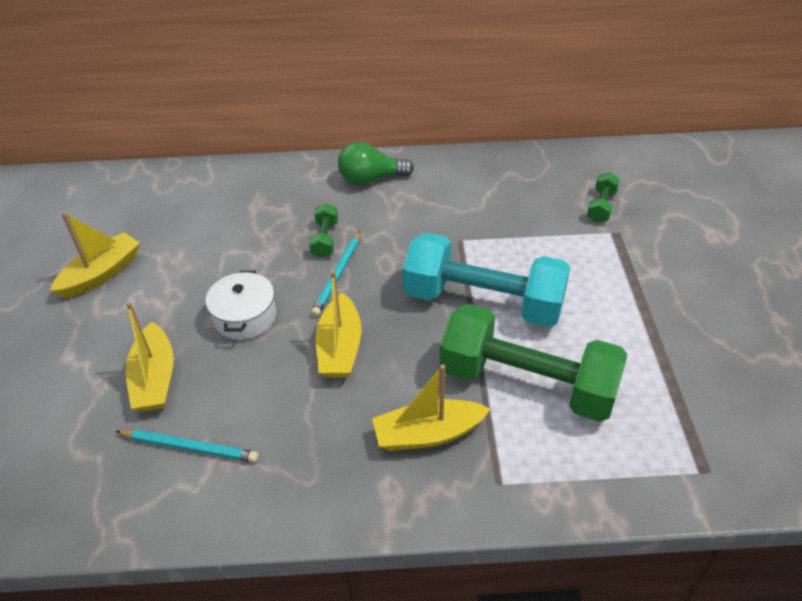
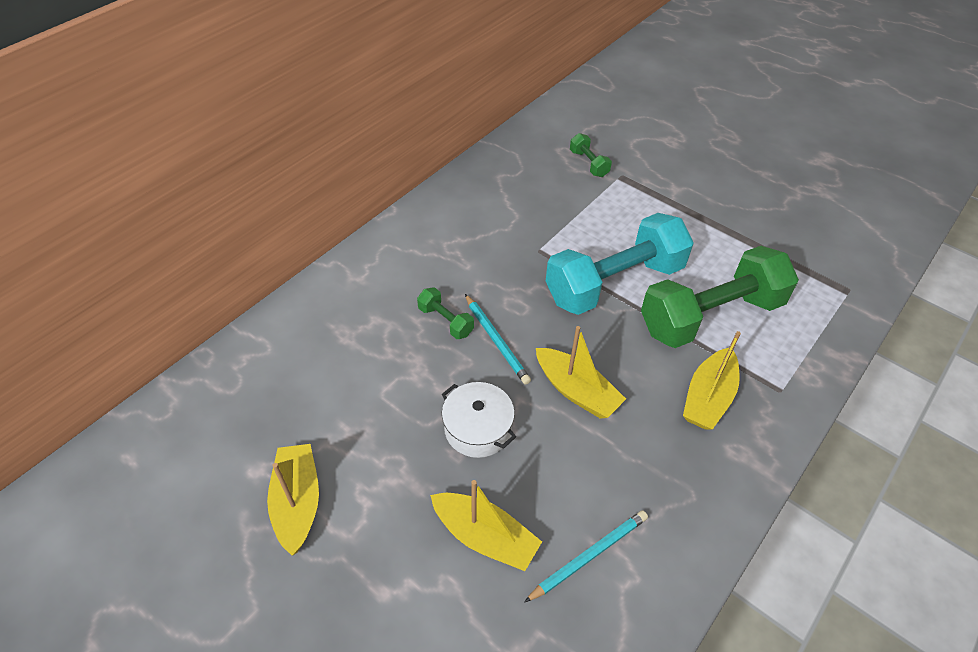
camera: 50 degrees left, 5 degrees up
green light bulb [338,142,414,185] -> none

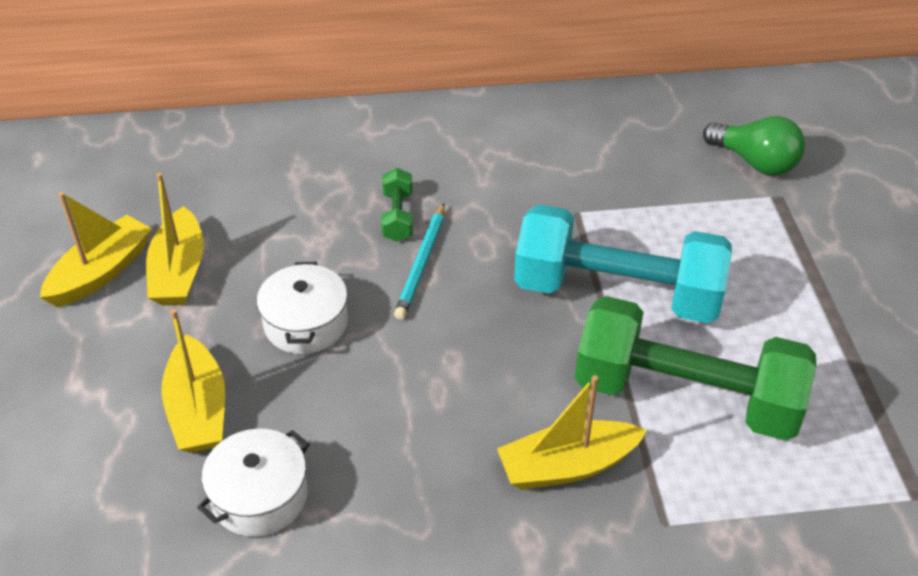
camera: 45 degrees right, 5 degrees down
turquoise pencil [524,510,648,603] -> white pot [197,429,310,537]
yellow boat [536,326,626,419] -> yellow boat moved to [146,173,204,306]
green dumbbell [570,133,612,177] -> green light bulb [703,116,805,175]

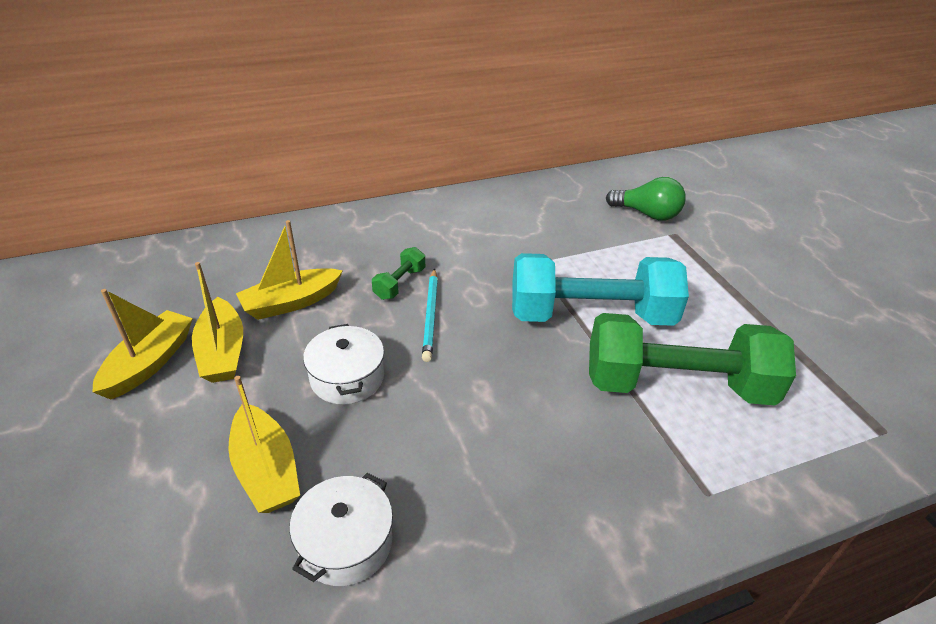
camera: 15 degrees left, 5 degrees down
green dumbbell [381,168,412,242] -> green dumbbell turned 45 degrees clockwise [372,247,425,300]
yellow boat [497,375,647,490] -> yellow boat moved to [236,220,343,320]

